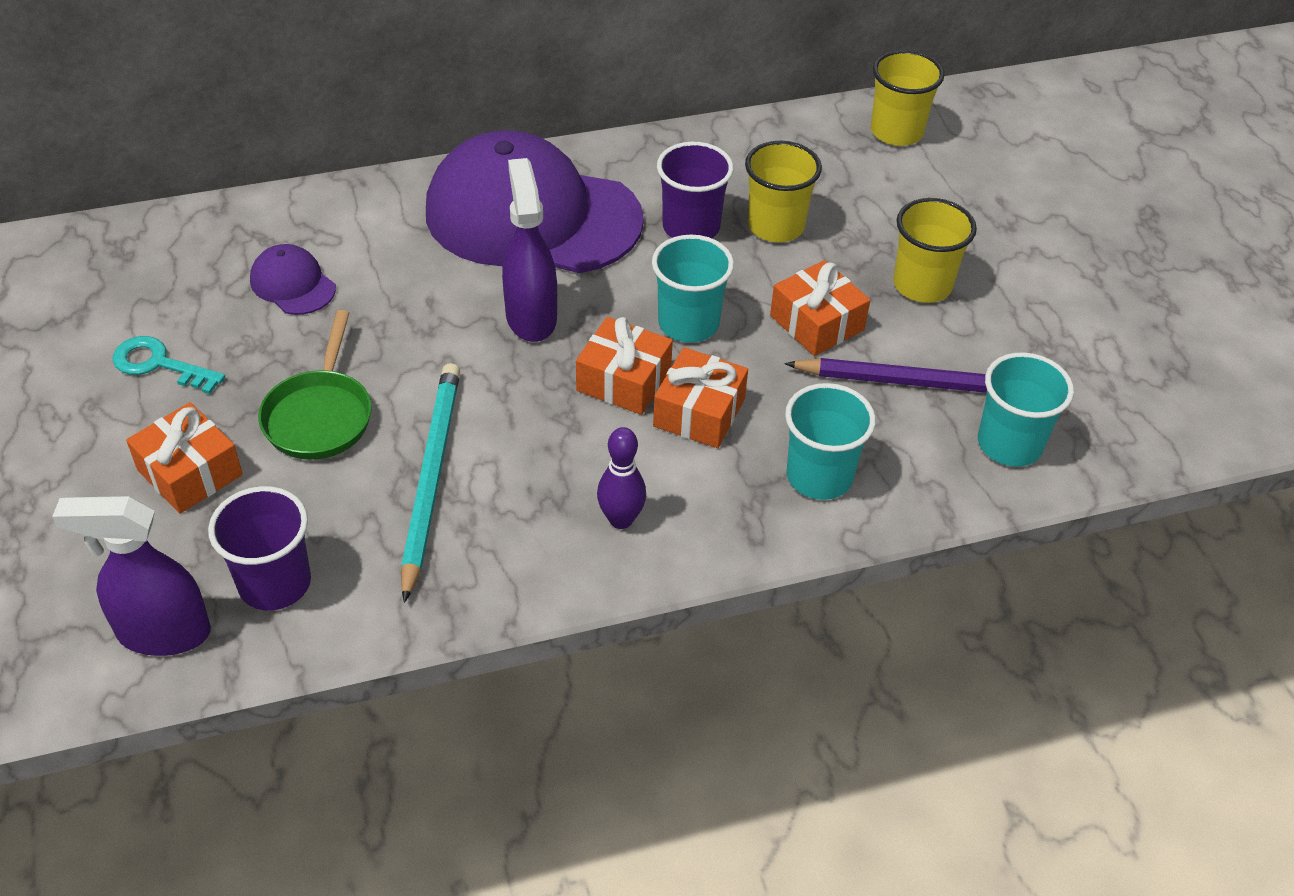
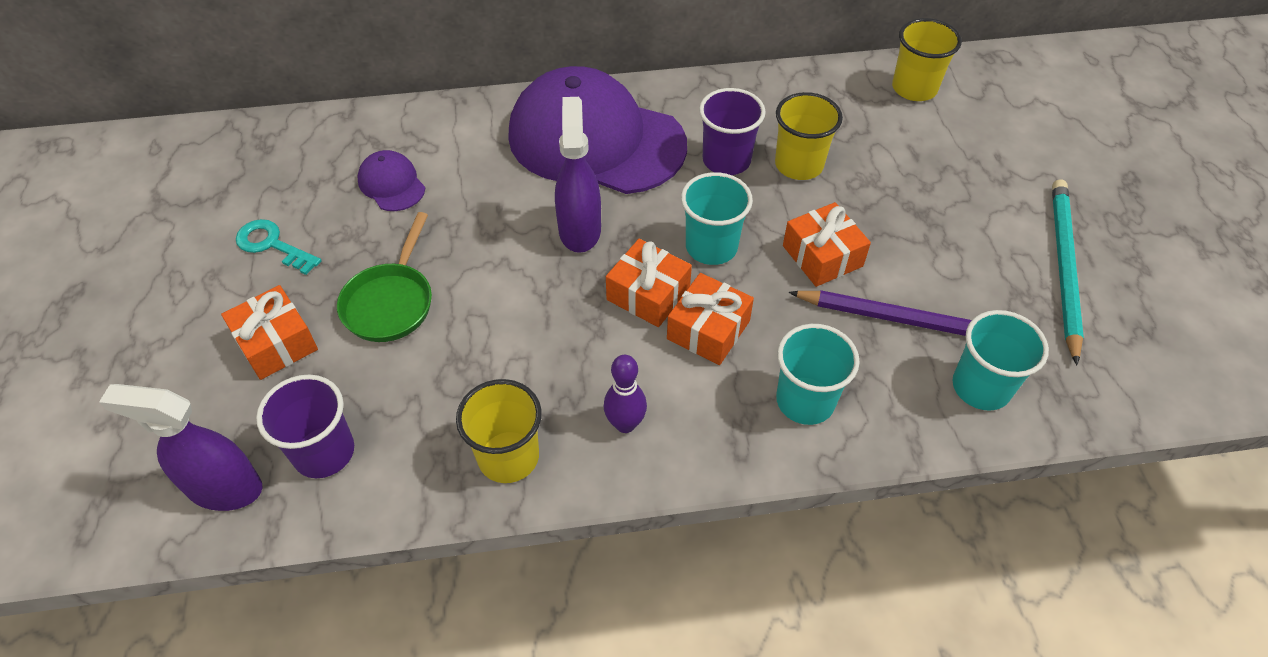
camera: 10 degrees right, 5 degrees up
turquoise pencil [401,363,460,603] -> turquoise pencil moved to [1052,179,1084,365]
yellow cup [893,198,977,303] -> yellow cup moved to [456,379,542,483]

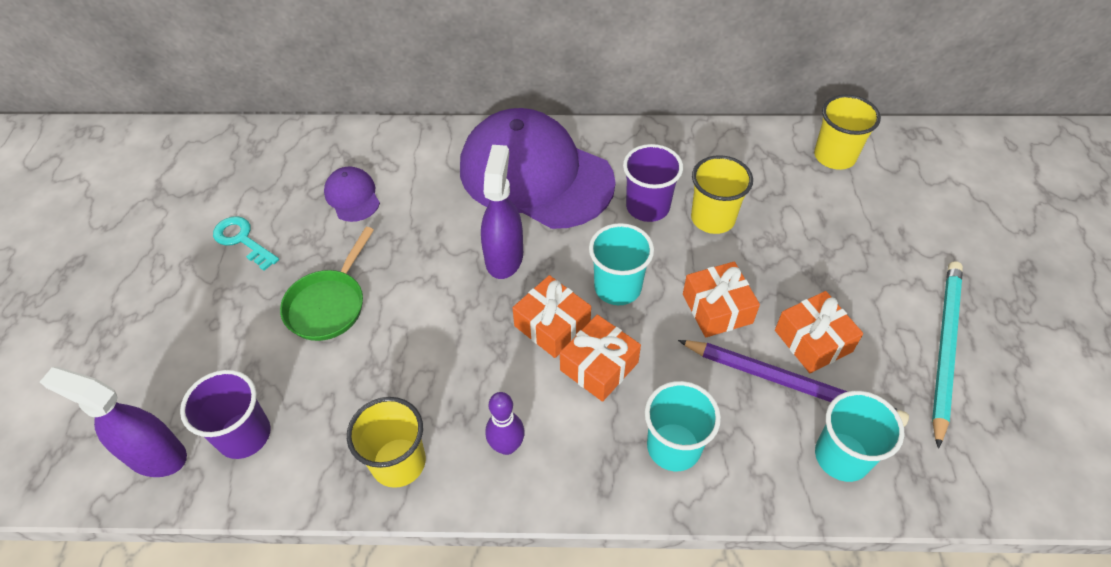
camera: 10 degrees right, 0 degrees up
orange gift [221,285,318,380] -> orange gift moved to [775,291,863,373]

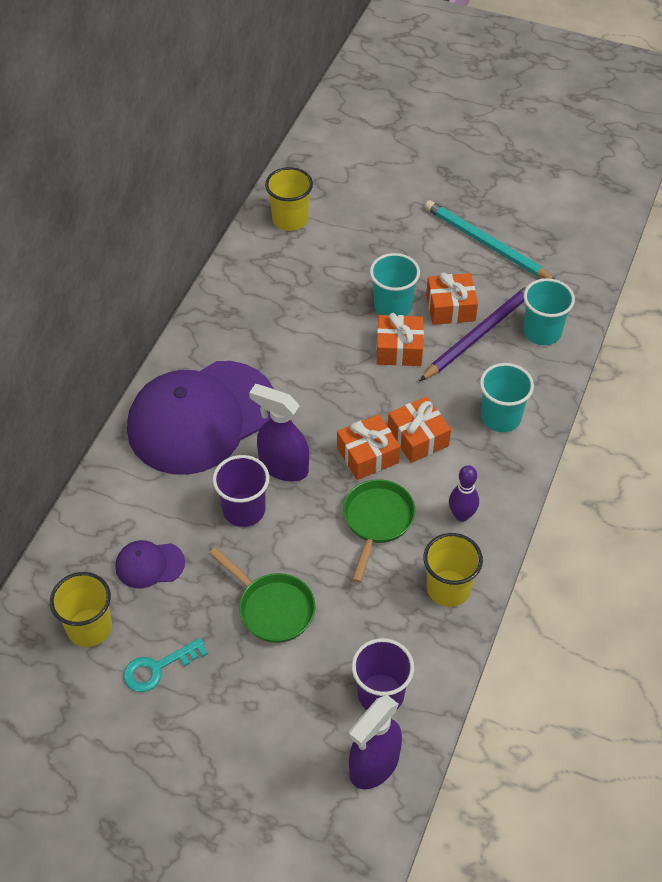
camera: 70 degrees left, 0 degrees up
turquoise cup [589,223,654,305] -> turquoise cup moved to [370,253,420,316]
purple cup [623,144,683,222] -> purple cup moved to [212,455,269,527]
yellow cup [691,155,753,234] -> yellow cup moved to [50,572,112,647]
none -> green pan [343,479,415,583]

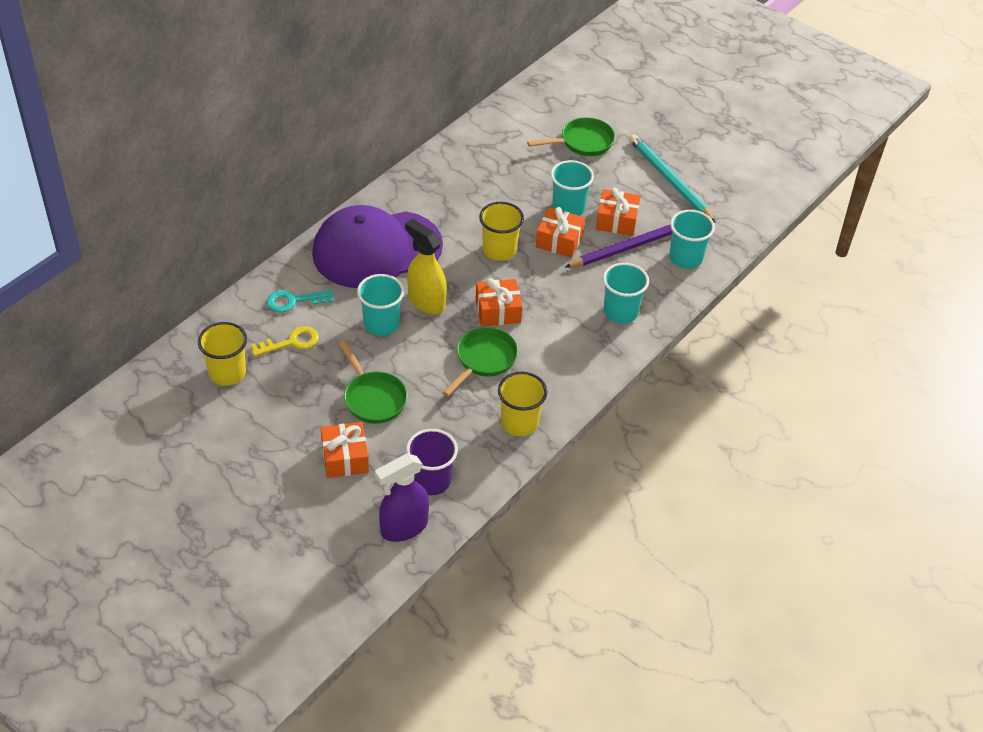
camera: 15 degrees right, 5 degrees down
purple cap [115,540,185,588] -> yellow key [251,326,319,356]
turquoise key [123,638,208,692] -> turquoise key moved to [267,290,334,312]
purple cup [212,455,269,527] -> turquoise cup [357,274,404,336]
purple spray bottle [249,384,309,482] -> yellow spray bottle [405,218,447,314]
yellow cup [265,167,313,231] -> yellow cup moved to [479,202,524,261]
orange gift [388,396,451,463] -> orange gift moved to [321,422,369,478]
purple bowling pin [449,465,479,522] -> none
none -> green pan [527,117,615,156]

